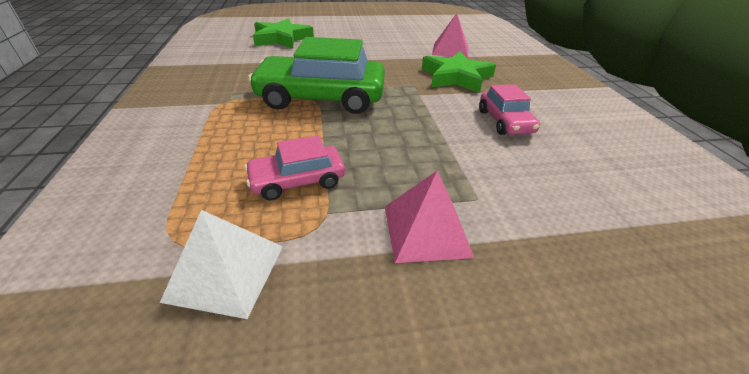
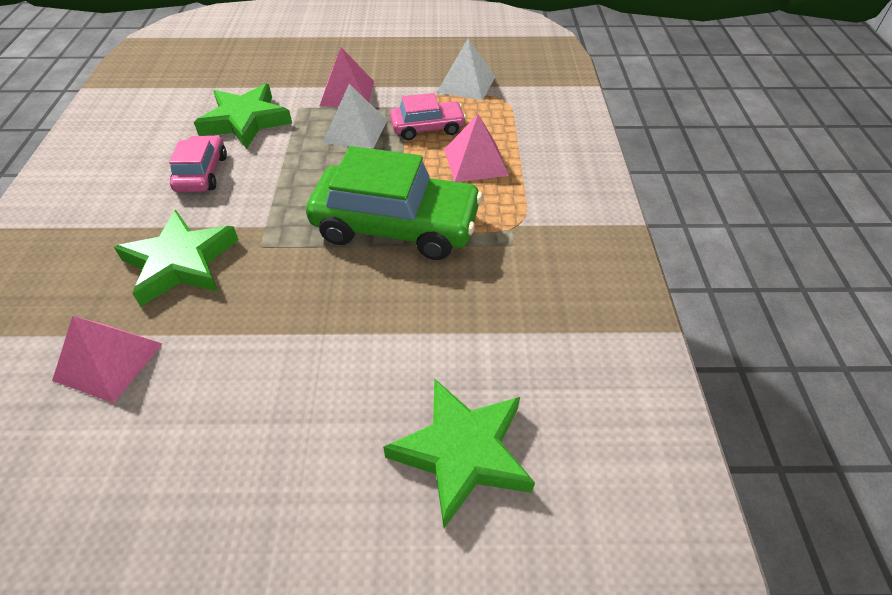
camera: 170 degrees left, 10 degrees up
none -> green star [194,84,292,149]
none -> white pyramid [323,84,387,149]
none -> pink pyramid [444,114,509,182]

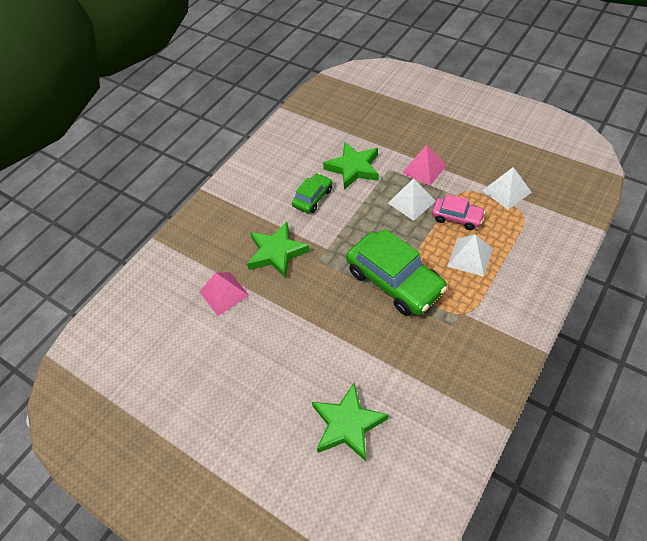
camera: 40 degrees right, 5 degrees up
pink car [169,135,227,192] -> green car [292,173,332,213]
pink pyramid [444,114,509,182] -> white pyramid [447,234,493,277]

